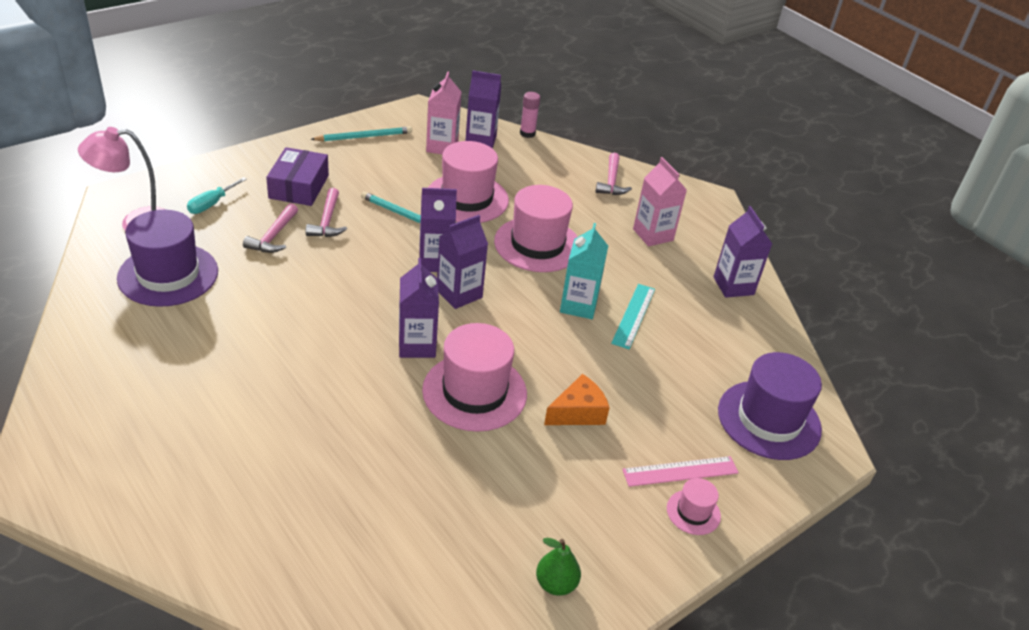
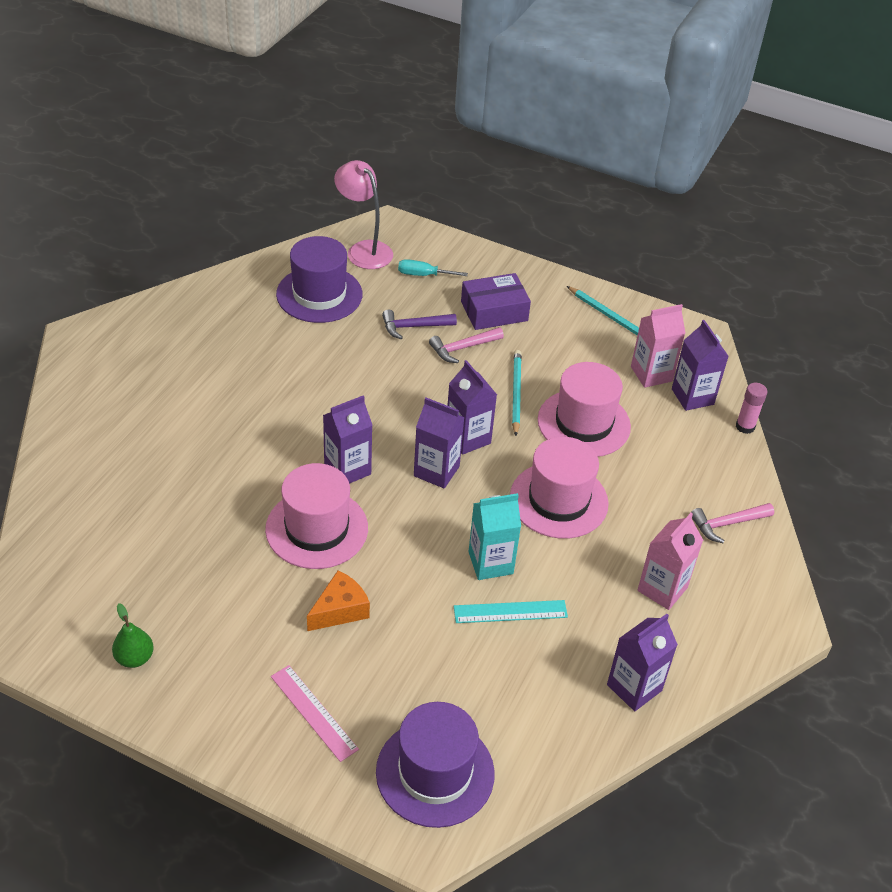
camera: 65 degrees right, 5 degrees up
pink hammer [243,203,298,253] -> purple hammer [382,309,457,339]
orange cheese [544,374,610,425] -> orange cheese turned 75 degrees counterclockwise [307,570,370,631]
pink hat [667,478,721,535] -> none

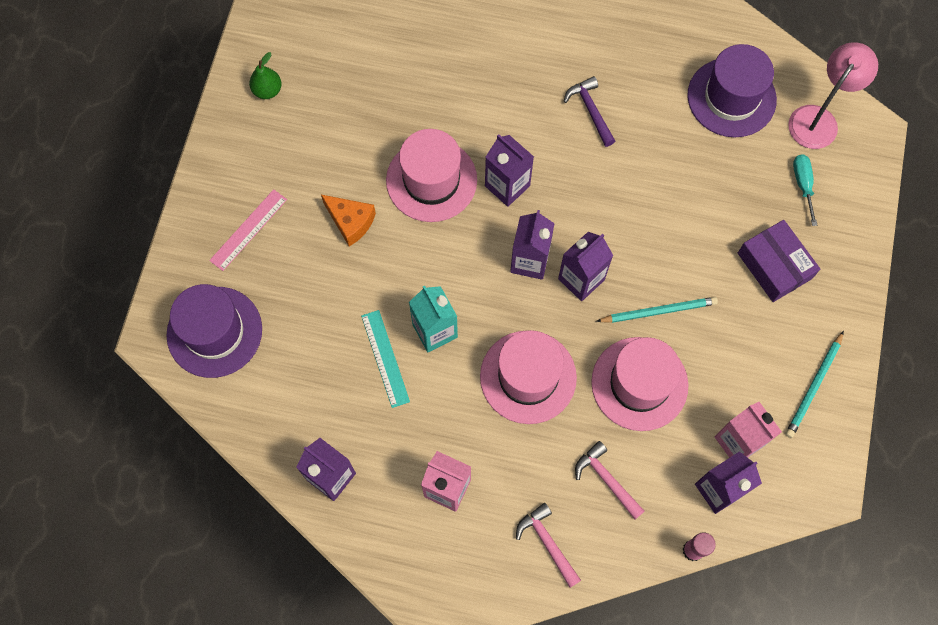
camera: 80 degrees right, 25 degrees up
purple hammer [382,309,457,339] -> purple hammer moved to [564,76,615,147]
pink hammer [429,327,504,363] -> pink hammer moved to [575,441,645,519]

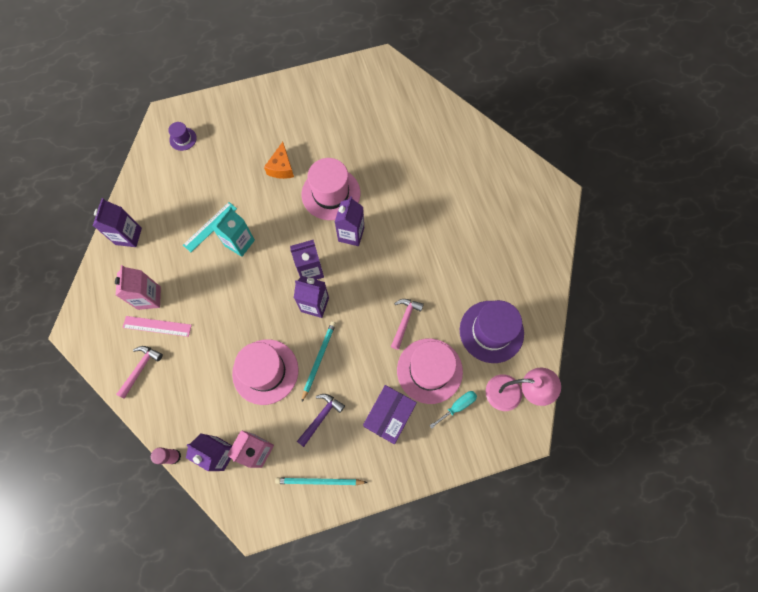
camera: 60 degrees right, 0 degrees up
purple hat [166,284,262,378] -> purple hat [168,122,197,151], size x0.47
pink ruler [209,189,287,271] -> pink ruler moved to [123,316,192,337]
green pear [249,52,282,99] -> none
pink hat [480,330,577,424] -> pink hat moved to [397,338,463,404]
purple hammer [564,76,615,147] -> purple hammer moved to [297,394,345,447]
pink hammer [575,441,645,519] -> pink hammer moved to [391,299,424,350]
turquoise pencil [596,297,718,323] -> turquoise pencil turned 120 degrees counterclockwise [302,321,336,401]

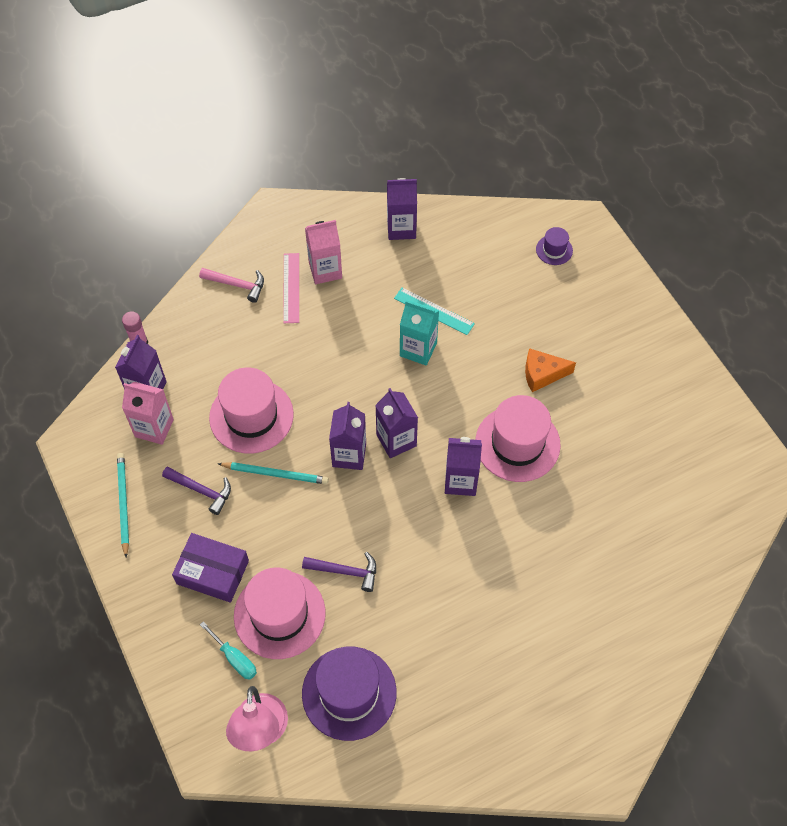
camera: 80 degrees right, 10 degrees down
pink hammer [391,299,424,350] -> purple hammer [302,552,376,592]

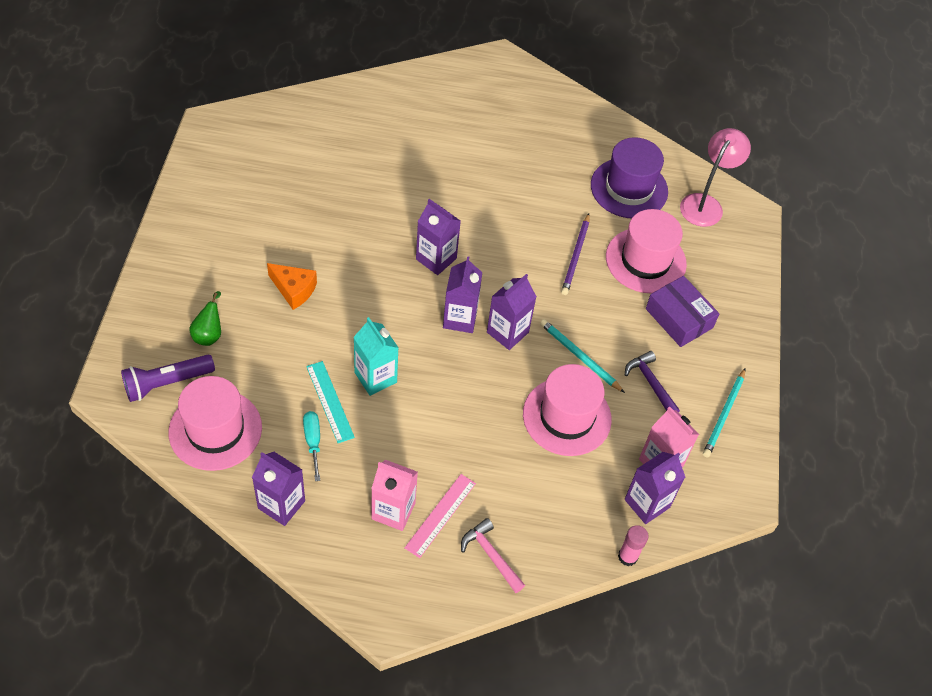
camera: 150 degrees left, 5 degrees down
turquoise screwdriver [200,621,257,680] -> turquoise screwdriver moved to [303,411,320,481]
purple hammer [302,552,376,592] -> purple pencil [561,214,590,295]
pink hat [475,395,561,482] -> pink hat moved to [168,376,262,471]
purple hat [536,227,573,265] -> purple flashlight [121,355,215,402]
none -> green pear [189,291,221,346]

